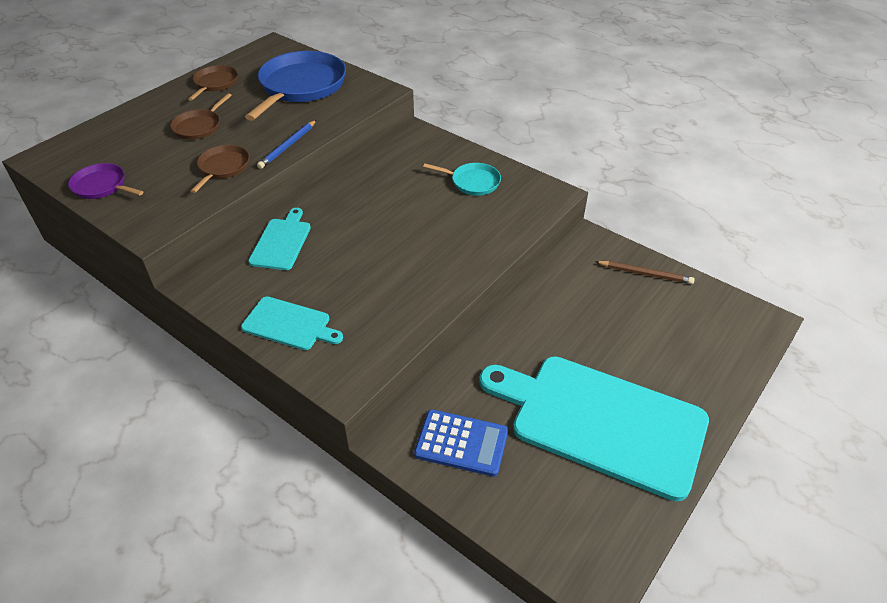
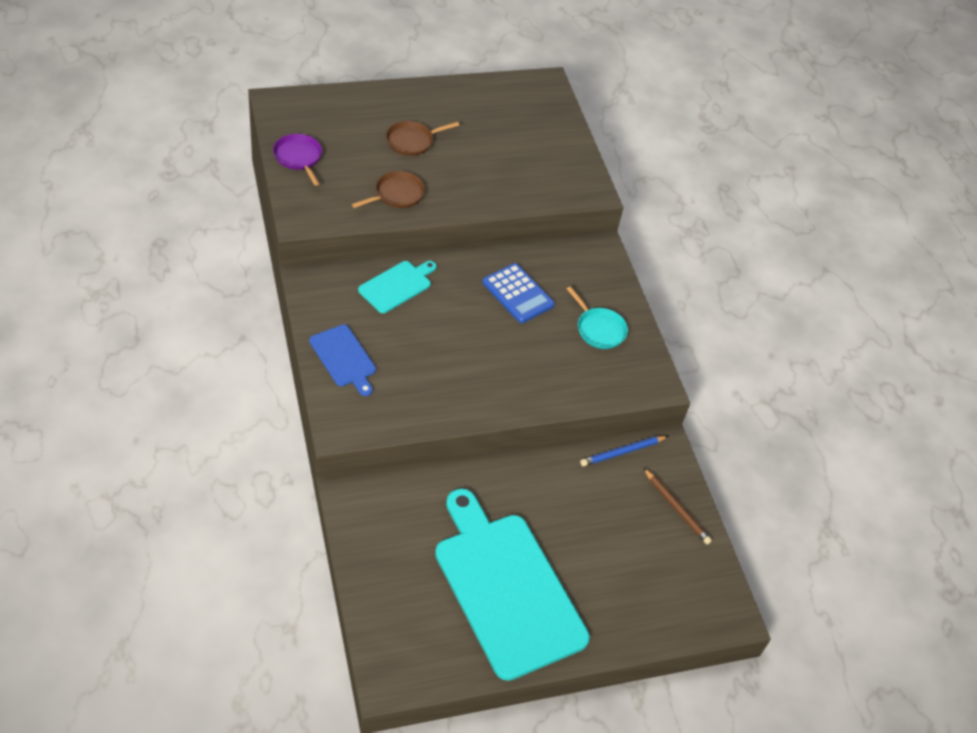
camera: 30 degrees right, 5 degrees up
brown pan [188,65,238,101] -> none
turquoise cutting board [241,297,343,350] -> blue cutting board [309,324,376,396]
blue pan [245,51,346,121] -> none
blue pencil [257,120,316,169] -> blue pencil moved to [580,436,668,466]
blue calculator [414,409,508,477] -> blue calculator moved to [482,263,555,323]

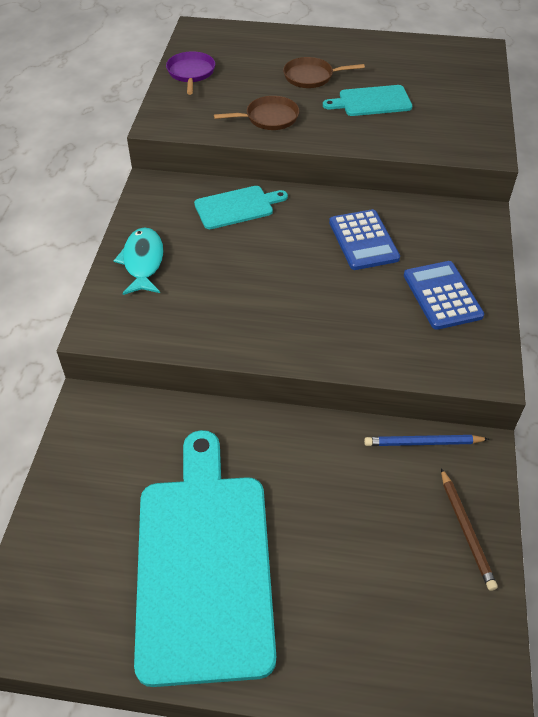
camera: 30 degrees right, 0 degrees up
blue cutting board [309,324,376,396] -> turquoise fish [114,227,164,295]
turquoise pan [567,286,628,349] -> blue calculator [404,261,484,330]
none -> turquoise cutting board [323,85,412,116]

